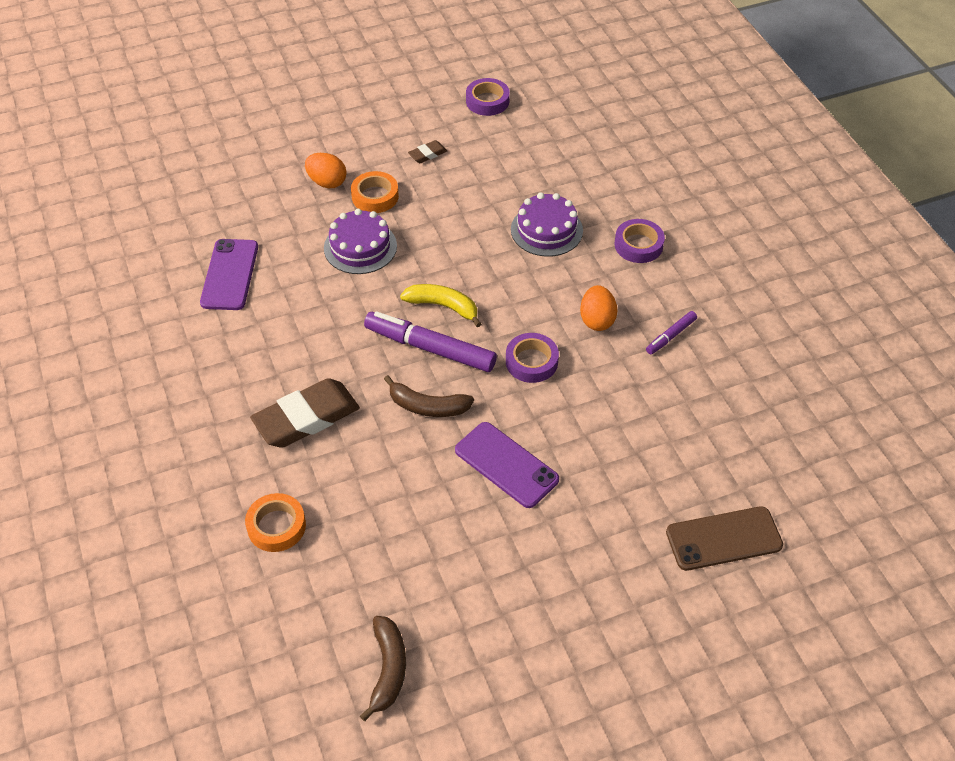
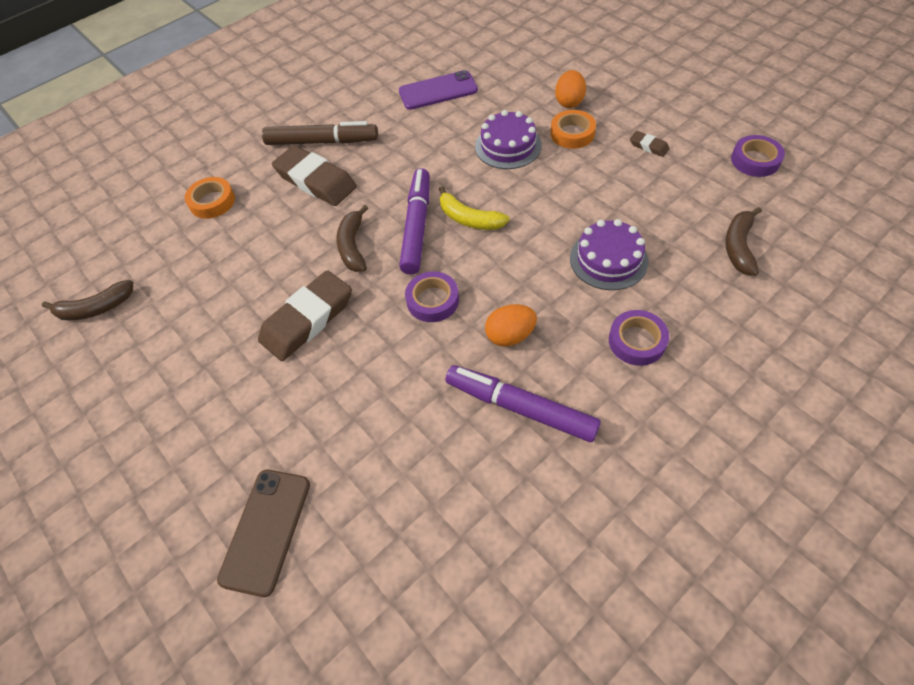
camera: 75 degrees right, 5 degrees up
yellow banana [400,284,481,327] -> yellow banana turned 120 degrees clockwise [439,186,510,230]
purple phone [455,422,559,508] -> brown eraser [258,270,352,361]
purple marker [646,311,697,354] -> purple marker [446,365,601,442], size x2.01
brown phone [666,506,783,571] -> brown phone turned 45 degrees clockwise [217,470,310,597]
none -> brown marker [262,121,378,145]
none -> brown banana [725,207,762,276]

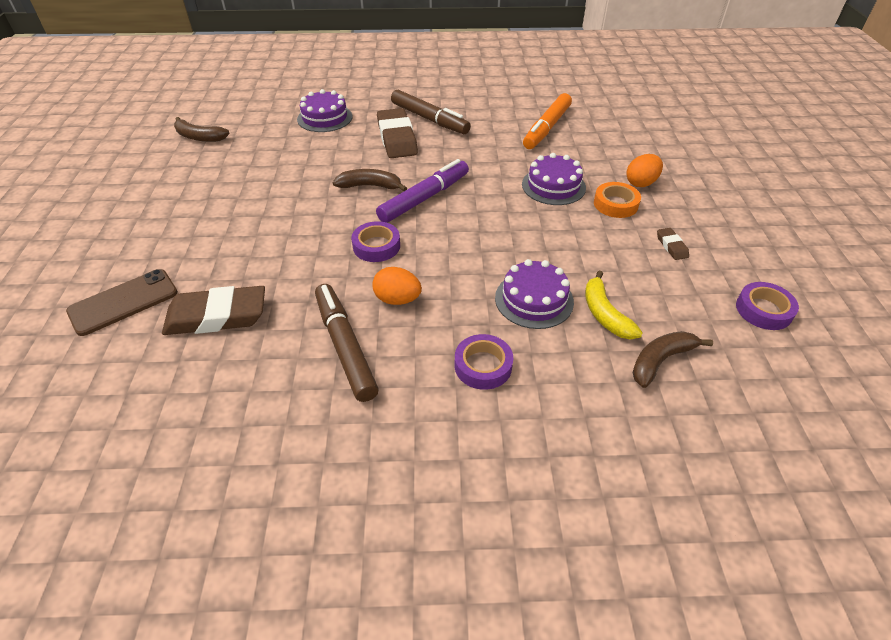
camera: 35 degrees right, 10 degrees down
orange tape [185,177,235,219] -> purple cake [297,89,352,132]
brown eraser [258,270,352,361] -> brown eraser moved to [162,286,265,335]
brown banana [336,205,368,272] -> brown banana turned 60 degrees clockwise [333,169,407,191]
purple phone [399,70,478,110] -> orange marker [523,93,572,149]
yellow banana [439,186,510,230] -> yellow banana moved to [585,271,643,340]
purple marker [446,365,601,442] -> brown marker [315,284,379,402]

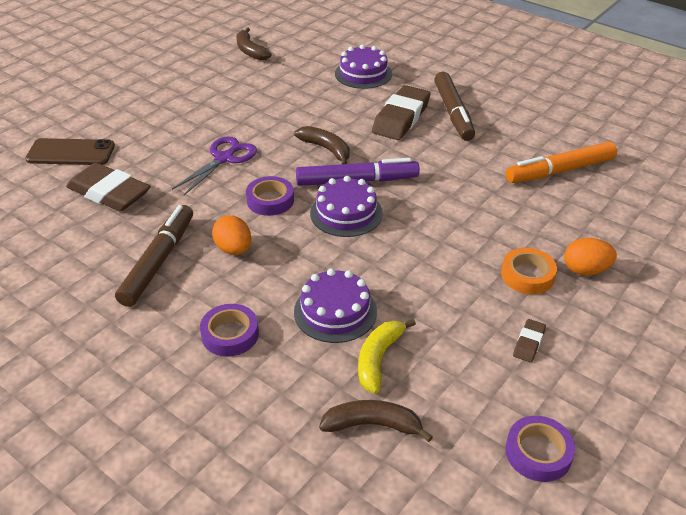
camera: 40 degrees right, 5 degrees down
purple cake [522,153,586,205] -> purple cake moved to [310,176,383,237]
none -> purple scissors [172,136,257,195]

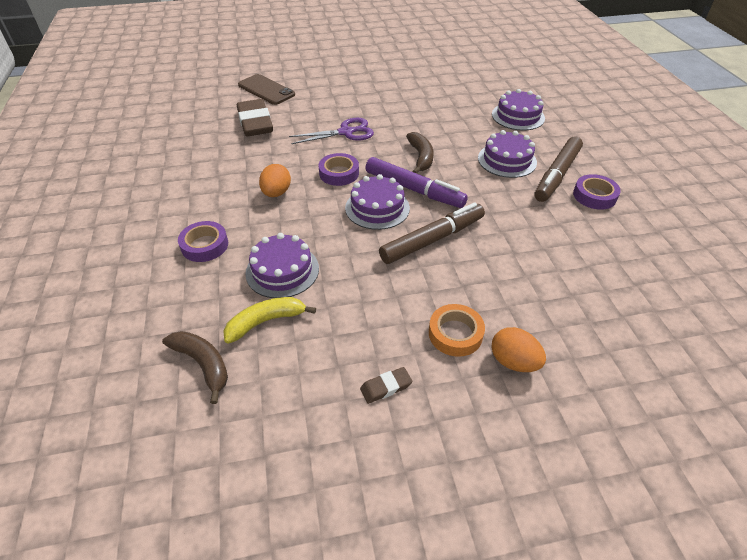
camera: 40 degrees right, 5 degrees up
brown marker [115,205,193,307] -> brown marker moved to [379,202,485,264]
brown banana [237,27,272,60] -> none
brown eraser [372,85,431,140] -> purple cake [478,130,537,178]
purple tape [505,416,575,482] -> purple tape moved to [573,174,621,210]
orange marker [506,142,617,183] -> none

